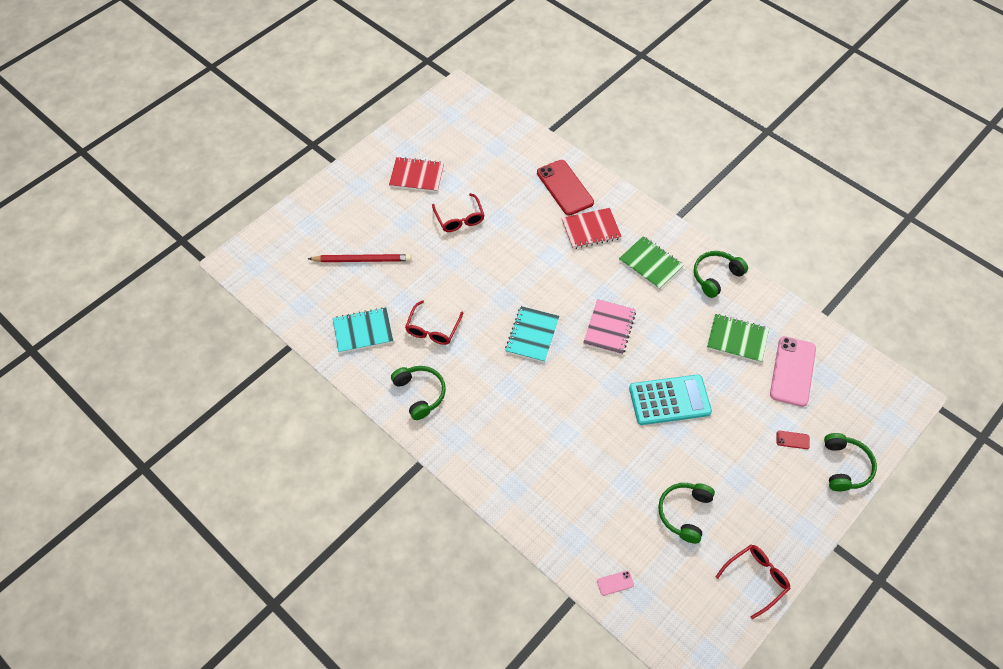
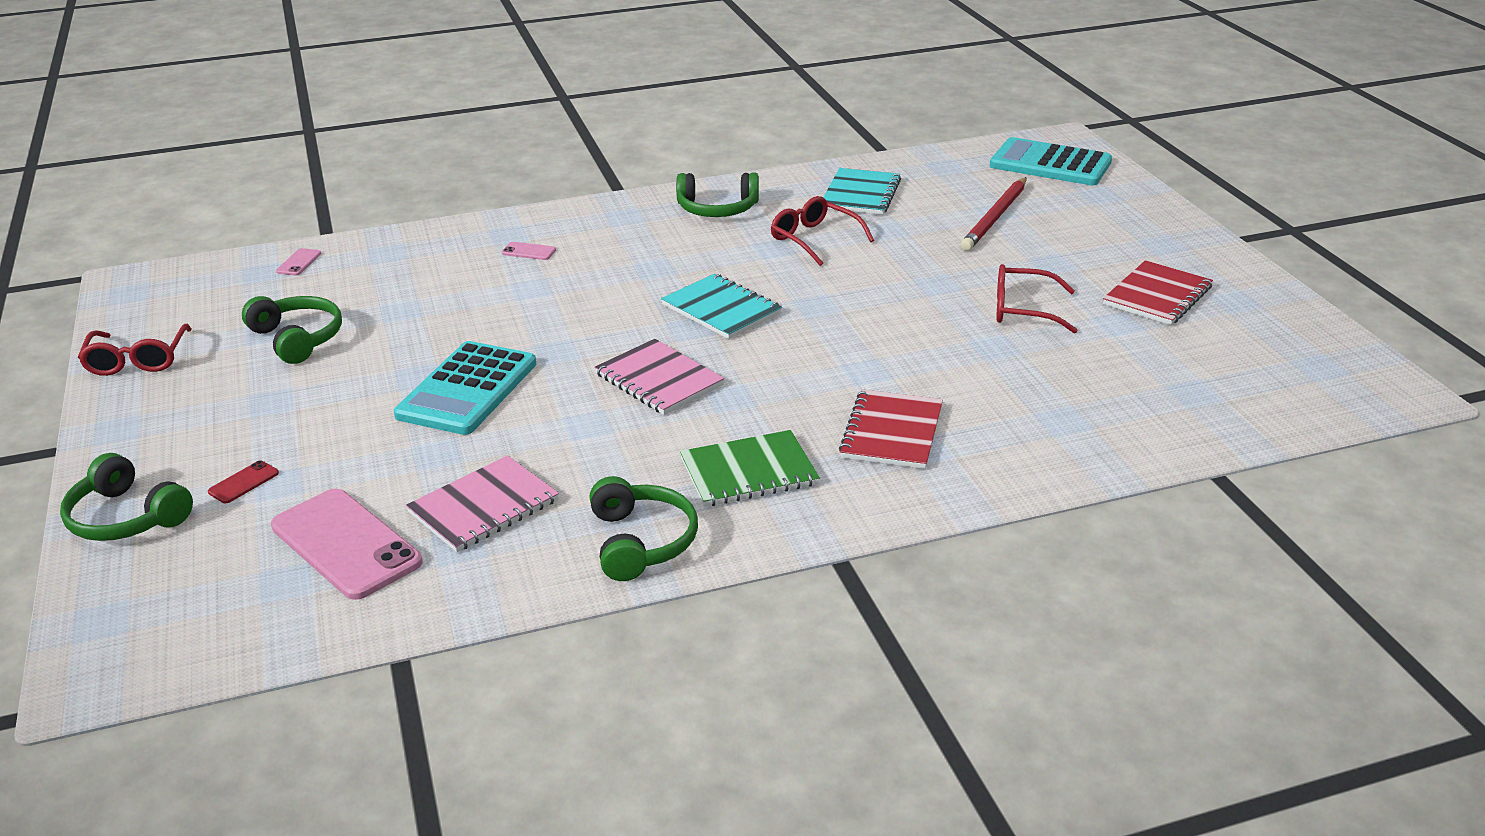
camera: 120 degrees right, 25 degrees down
red phone [537,160,594,215] -> none
green notebook [707,314,769,363] -> pink notebook [406,455,559,552]
none -> pink phone [502,242,556,260]
none -> turquoise calculator [990,137,1112,185]

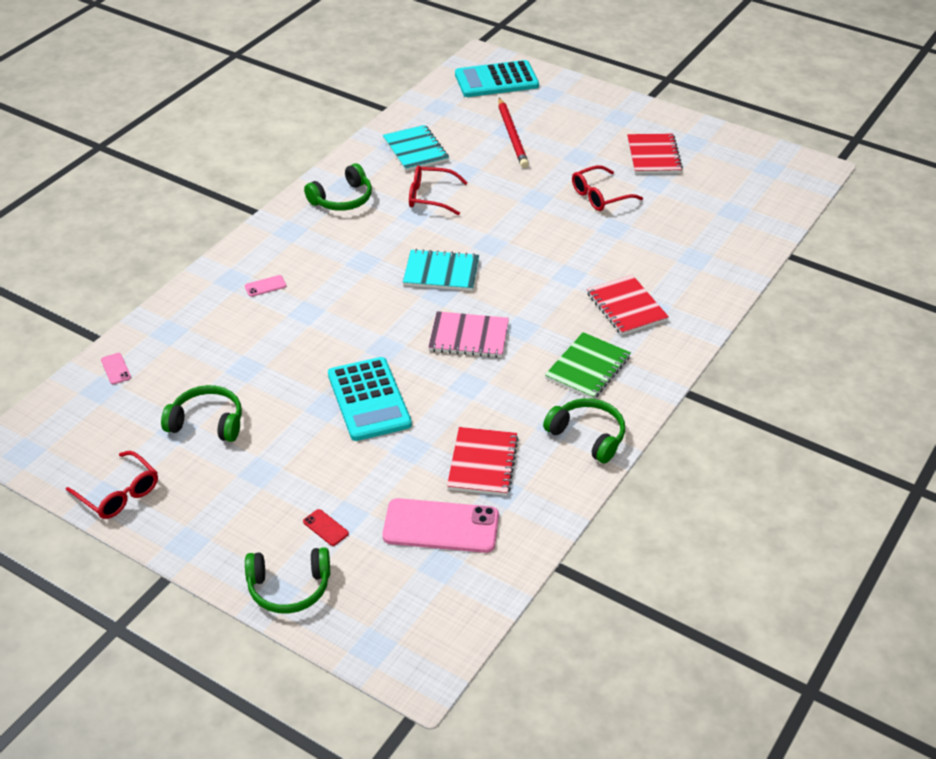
camera: 40 degrees left, 10 degrees up
red phone [208,460,279,503] -> red phone turned 45 degrees counterclockwise [303,509,349,546]
pink notebook [406,455,559,552] -> red notebook [447,427,519,496]

